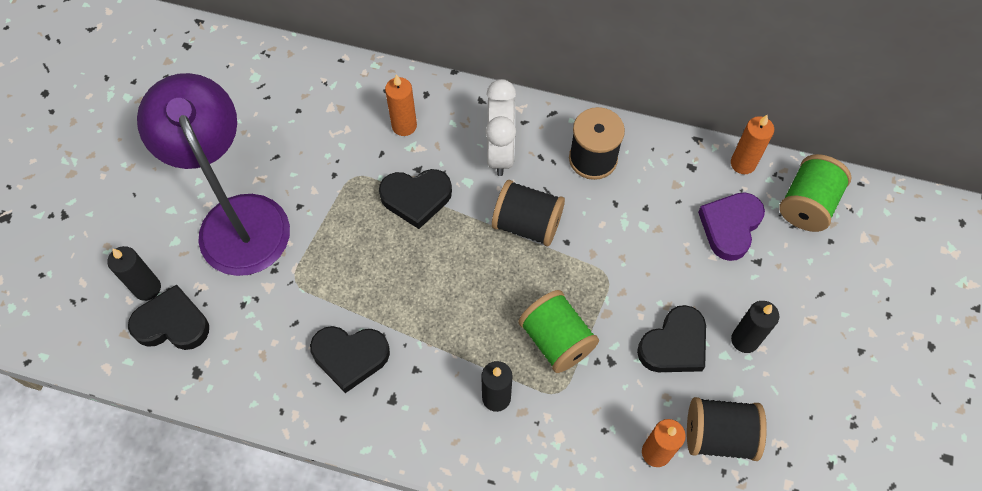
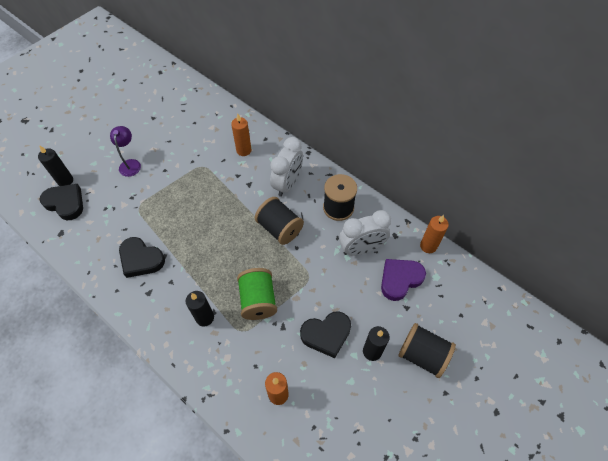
camera: 25 degrees right, 5 degrees down
purple lamp [137,73,290,276] -> purple lamp [110,126,141,177], size x0.41
black heart [379,169,452,229] -> none
black spool [687,397,767,461] -> black spool moved to [398,323,456,378]
green spool [779,154,851,232] -> none
none -> white clock [339,210,391,256]

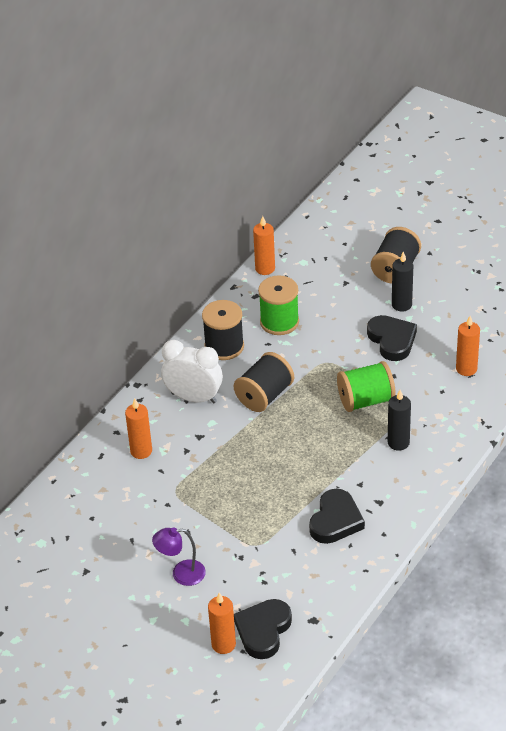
camera: 95 degrees left, 15 degrees down
black candle [38,145,73,186] -> orange candle [208,592,236,654]
white clock [339,210,391,256] -> green spool [258,275,299,335]
purple heart [381,259,426,301] -> none

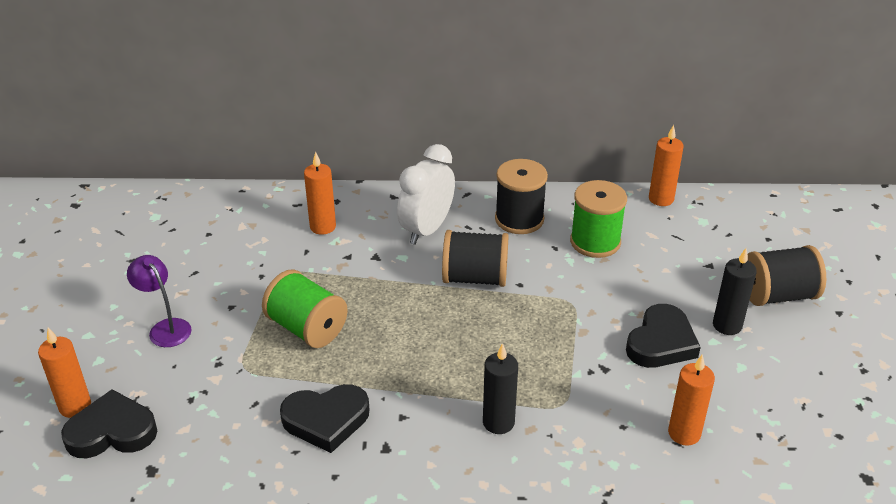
camera: 55 degrees right, 5 degrees down
white clock [161,340,223,403] -> white clock turned 135 degrees counterclockwise [397,144,455,245]
green spool [337,361,396,412] -> green spool moved to [262,270,348,348]

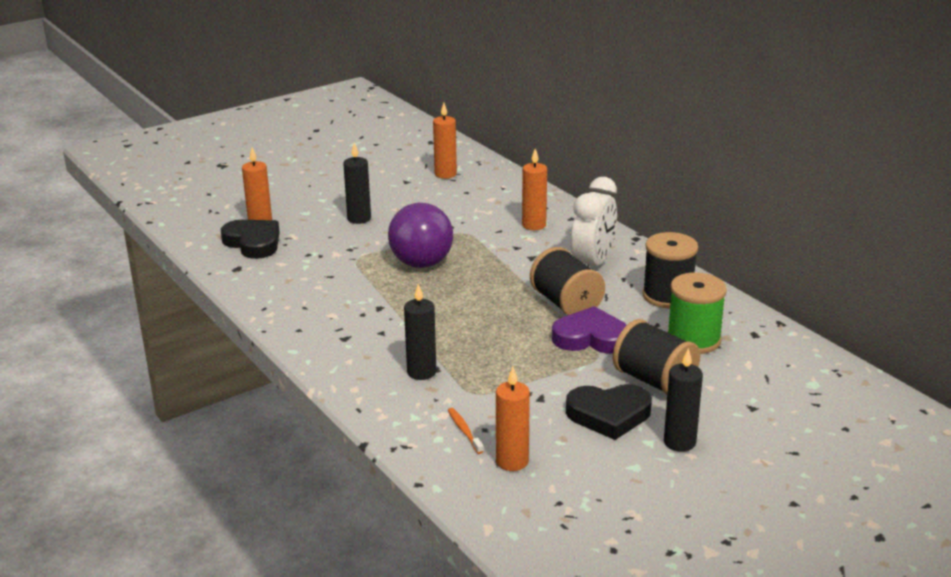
camera: 55 degrees right, 10 degrees down
purple lamp [127,255,192,347] -> black candle [343,143,371,224]
green spool [262,270,348,348] -> purple ball [388,203,453,268]
black heart [280,384,369,453] -> none
white clock [397,144,455,245] -> white clock turned 120 degrees clockwise [571,177,617,267]
orange candle [649,125,684,206] -> orange candle moved to [433,103,457,179]
black spool [747,245,826,306] -> black spool moved to [613,319,700,395]
none -> orange toothbrush [448,408,484,454]
none -> purple heart [552,306,627,354]

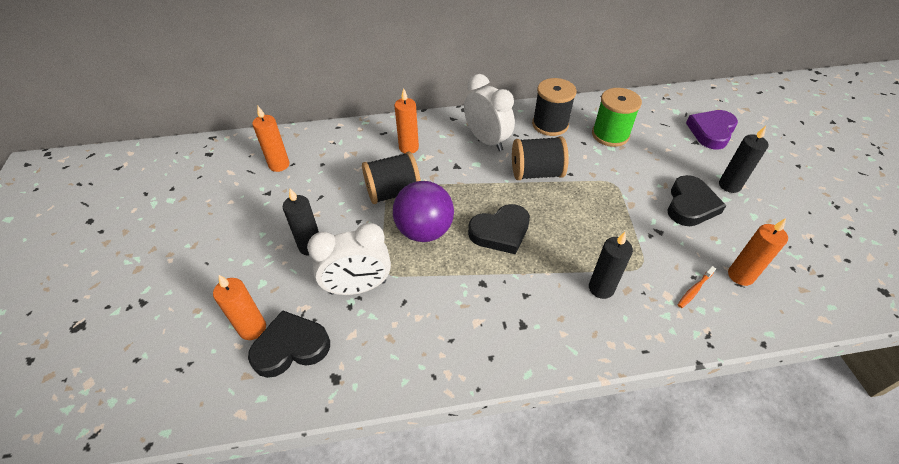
camera: 65 degrees left, 20 degrees up
orange toothbrush [448,408,484,454] -> orange toothbrush turned 45 degrees counterclockwise [678,266,716,308]
purple heart [552,306,627,354] -> purple heart moved to [686,110,738,149]
black spool [613,319,700,395] -> black spool moved to [362,152,421,204]
none -> white clock [307,223,391,295]
none -> black heart [468,204,530,255]

